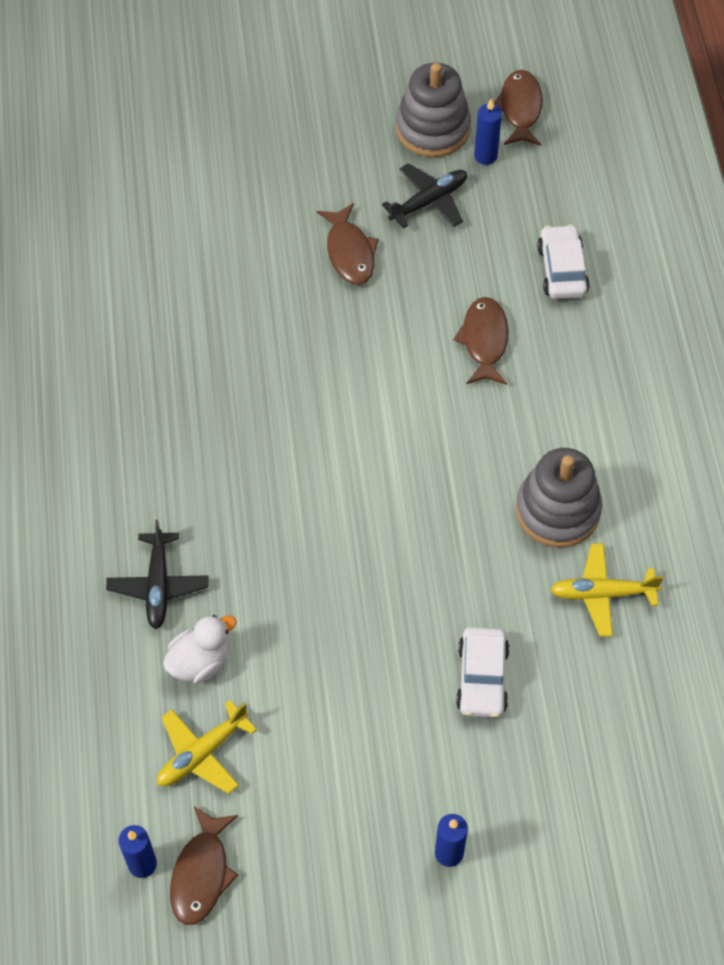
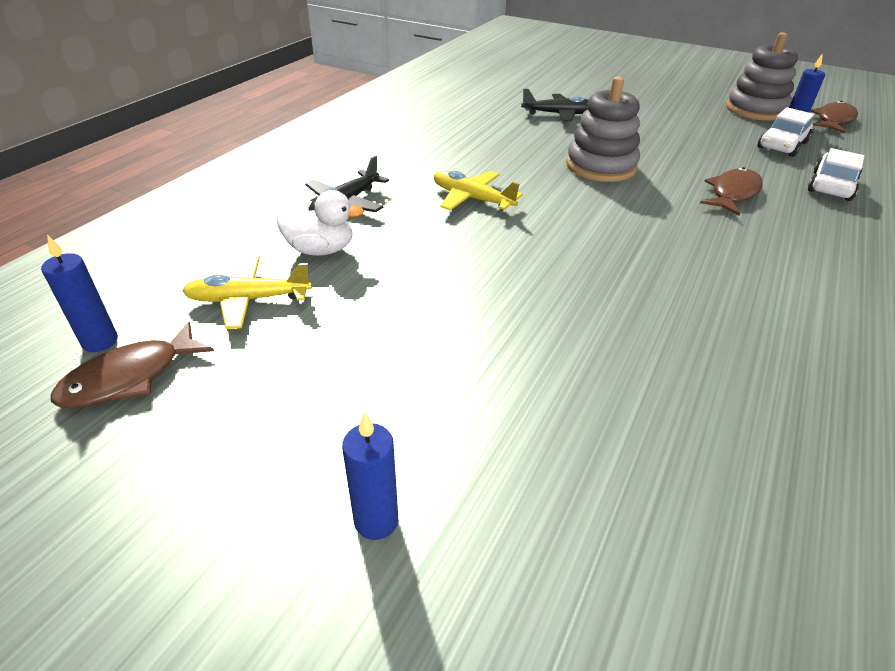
camera: 35 degrees right, 20 degrees down
brown fish [317,203,379,285] -> none
black plane [382,163,467,229] -> black plane moved to [521,89,588,121]
white car [456,627,509,718] -> white car moved to [758,107,814,157]
grey stacking toy [516,448,602,547] -> grey stacking toy moved to [566,77,640,182]
yellow plane [550,543,664,637] -> yellow plane moved to [434,171,523,211]

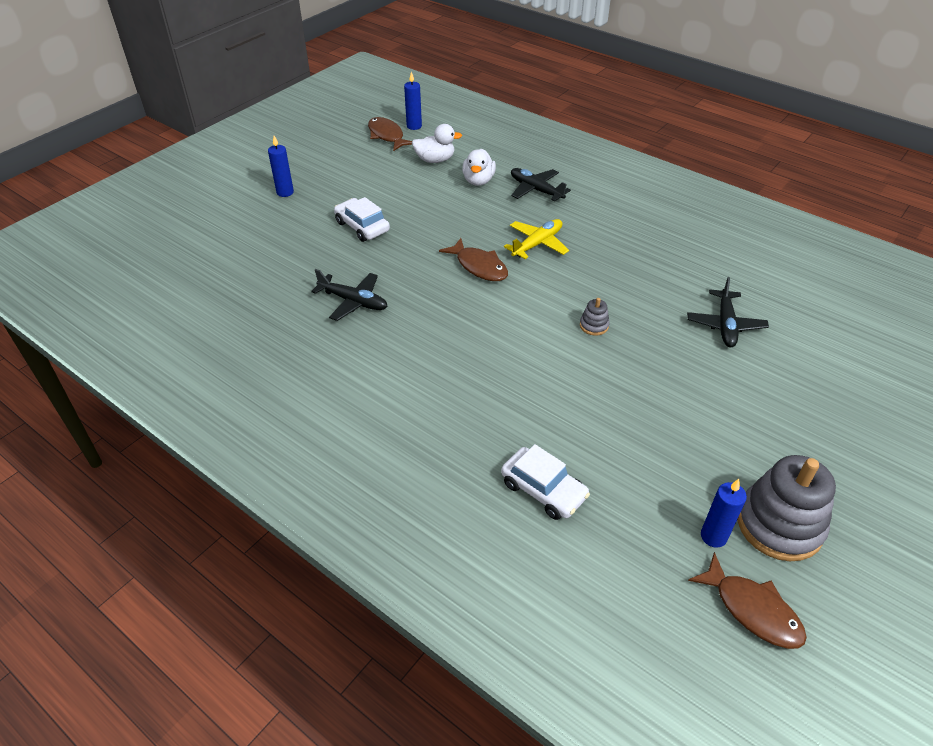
camera: 100 degrees right, 5 degrees up
yellow plane [182,256,312,329] -> white duck [412,124,462,163]
grey stacking toy [566,77,640,182] -> grey stacking toy [580,298,610,336], size x0.44
brown fish [700,167,763,215] -> brown fish moved to [439,238,508,281]
white car [758,107,814,157] -> white car moved to [334,197,390,242]
none -> black plane [311,269,388,321]

